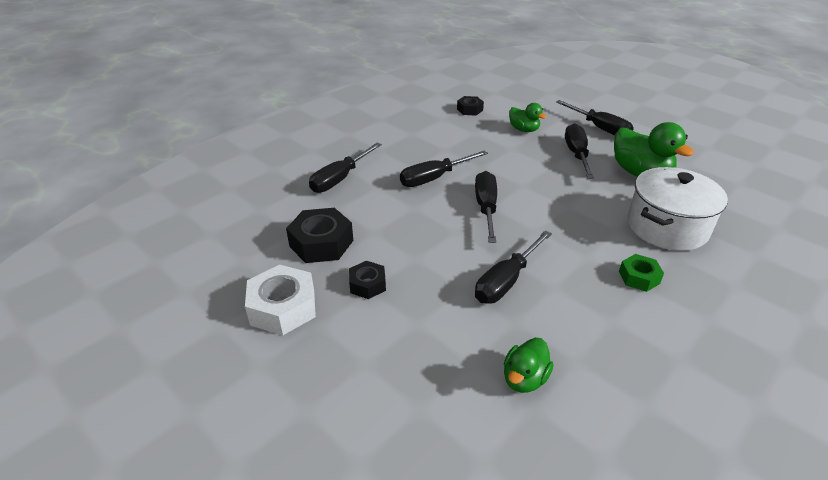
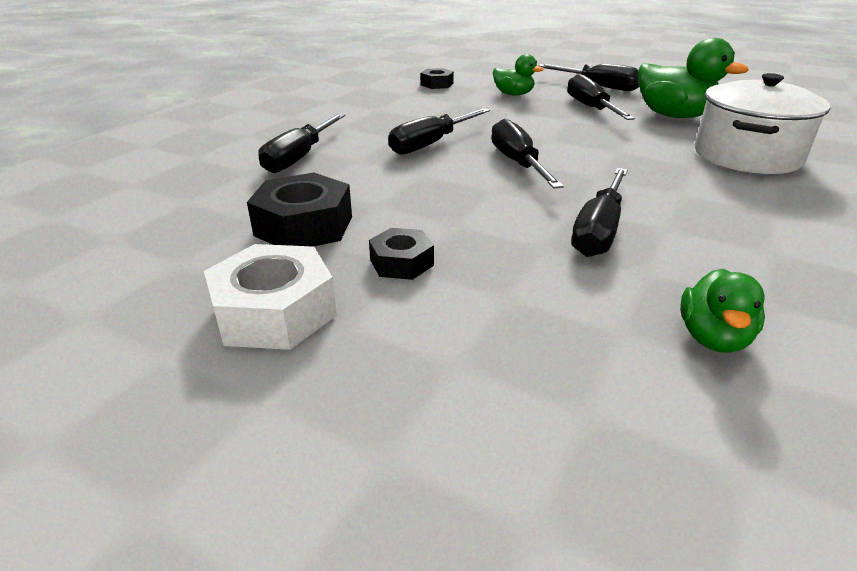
camera: 15 degrees left, 5 degrees down
green nut [619,254,664,292] -> none

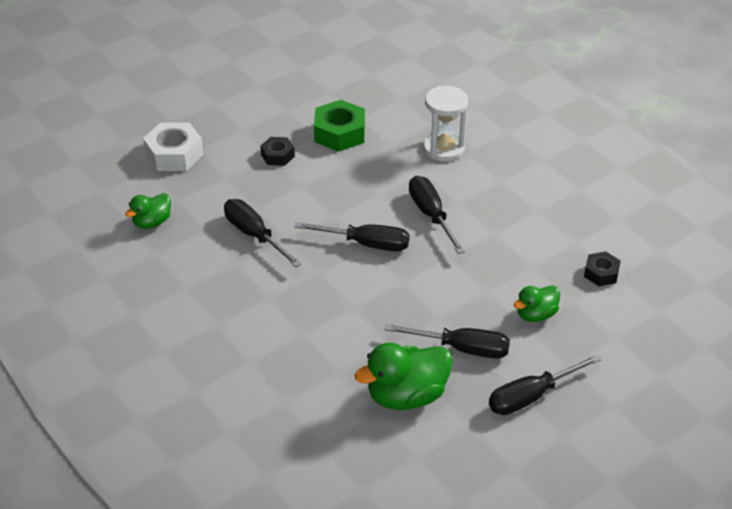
camera: 115 degrees right, 10 degrees up
white nut [204,244,337,350] -> white nut moved to [143,122,204,171]
black nut [247,172,352,247] -> green nut [314,100,365,152]
black screwdriver [258,114,345,173] -> white hourglass [423,86,468,162]
green duck [680,269,765,353] -> green duck turned 90 degrees counterclockwise [125,193,171,229]
white pot [695,73,830,174] -> none

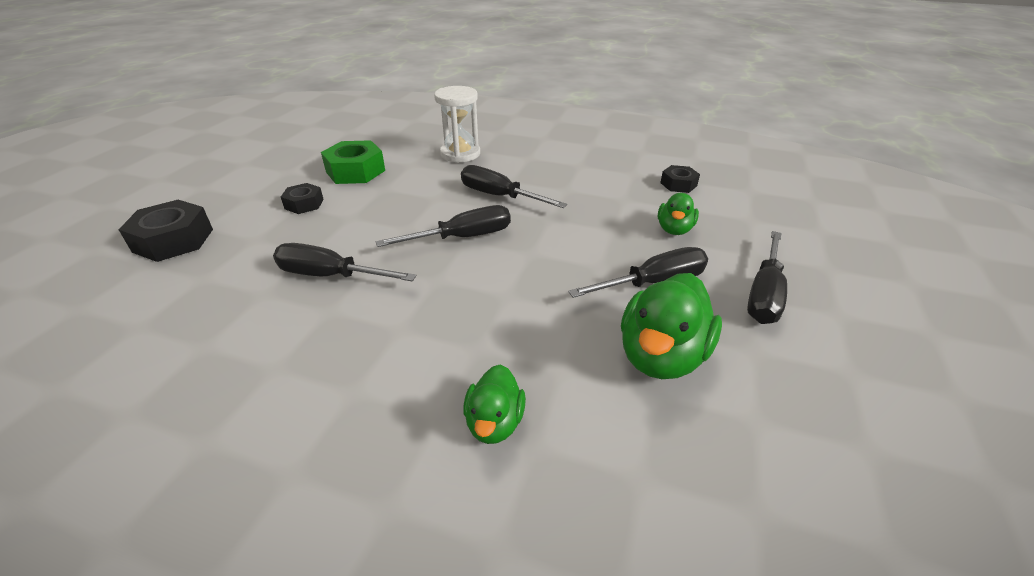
camera: 35 degrees left, 5 degrees down
green duck [125,193,171,229] -> green duck moved to [463,364,526,444]
white nut [143,122,204,171] -> black nut [119,200,213,262]

